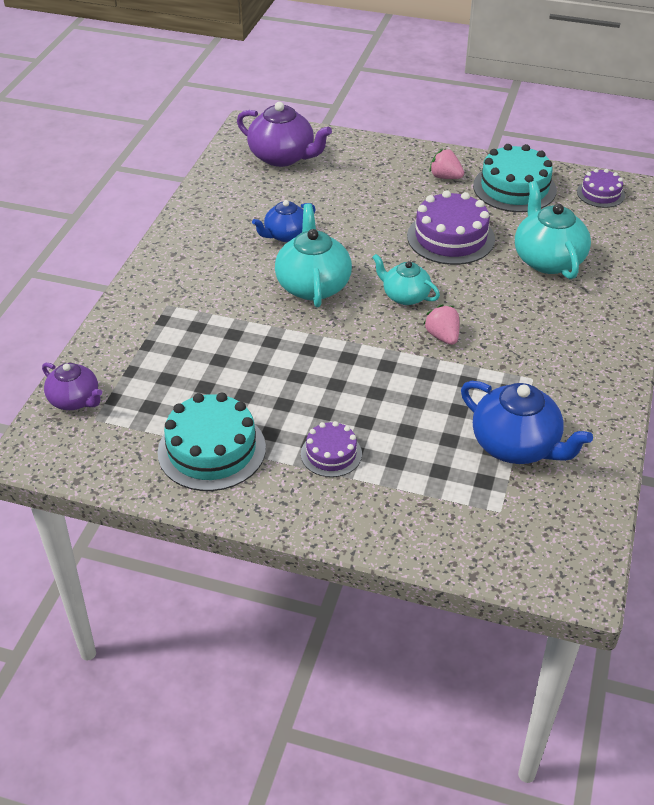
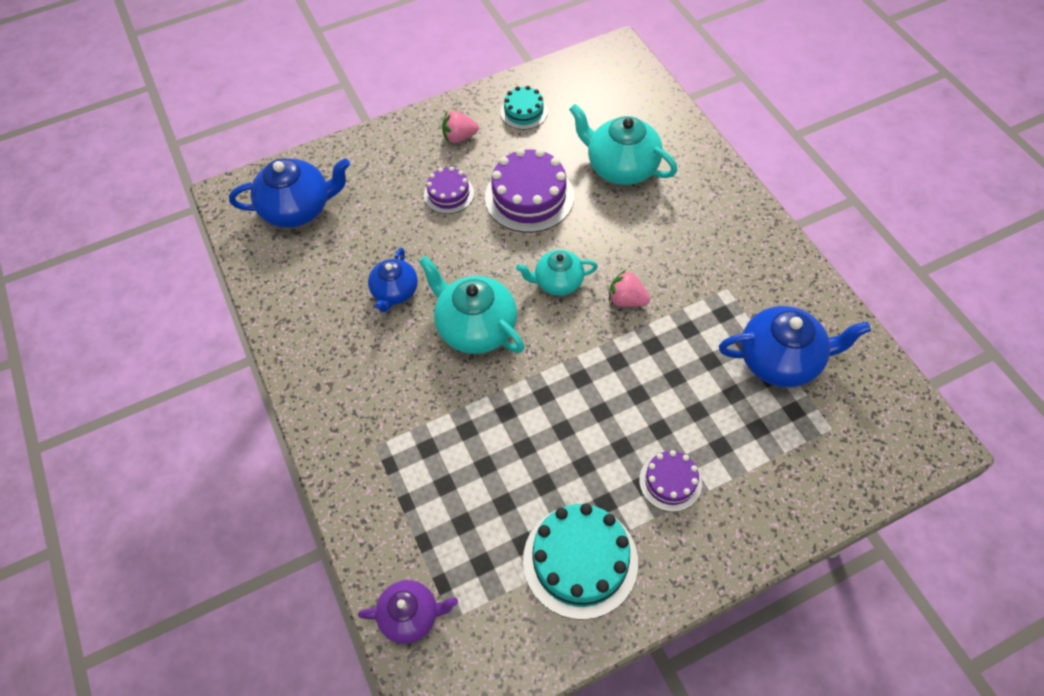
camera: 40 degrees left, 15 degrees up
purple teapot [237,102,332,167] -> blue teapot [229,158,350,228]
turquoise cake [473,144,557,212] -> turquoise cake [500,86,548,130], size x0.57
purple cake [577,169,625,208] -> purple cake moved to [424,167,474,214]

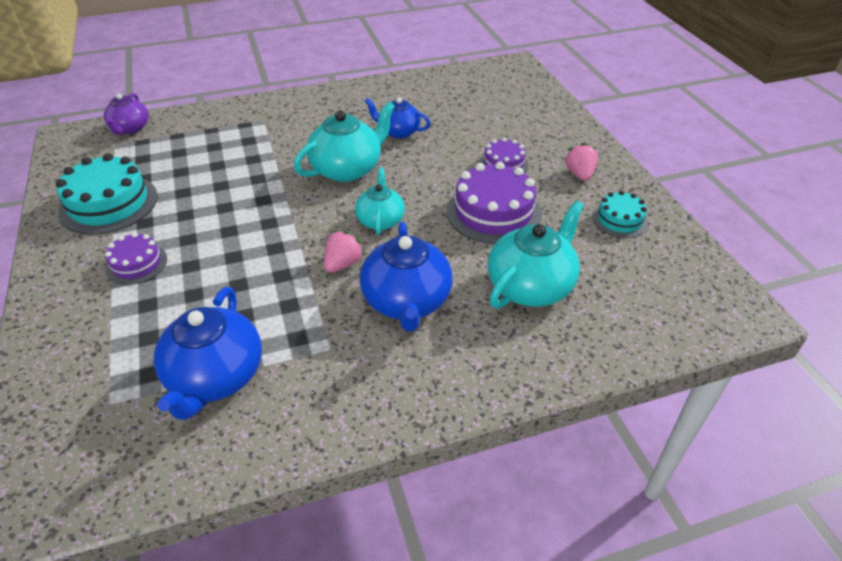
camera: 95 degrees right, 15 degrees down
blue teapot [229,158,350,228] -> blue teapot moved to [360,222,452,332]

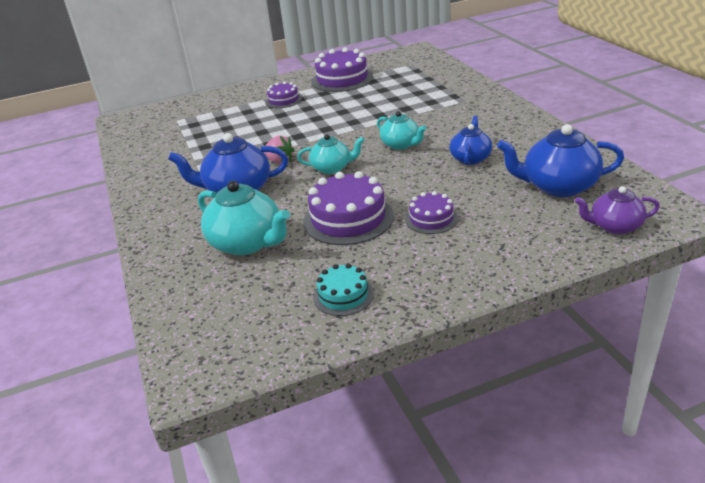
camera: 90 degrees right, 10 degrees down
turquoise cake [56,153,158,234] -> purple cake [311,48,373,92]
purple teapot [104,93,149,135] -> purple teapot moved to [575,186,660,235]
blue teapot [153,287,262,420] -> blue teapot moved to [497,124,624,197]
turquoise teapot [294,101,395,182] -> turquoise teapot [377,111,427,150], size x0.62
pink strawberry [565,143,598,181] -> none

